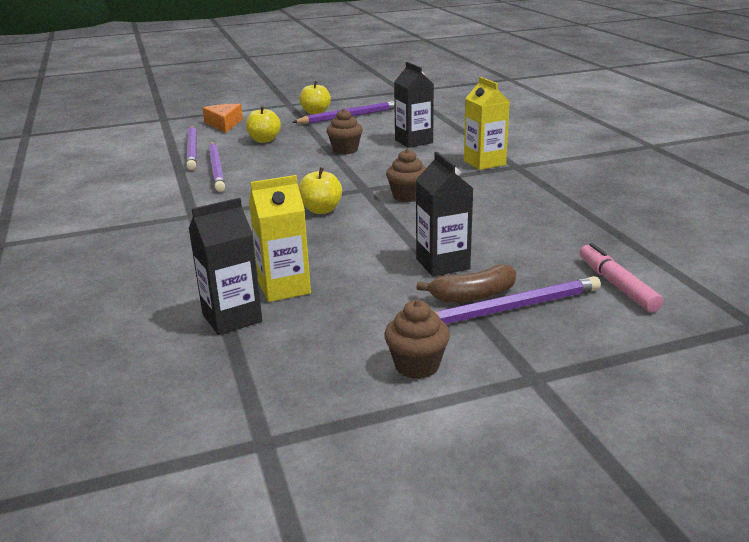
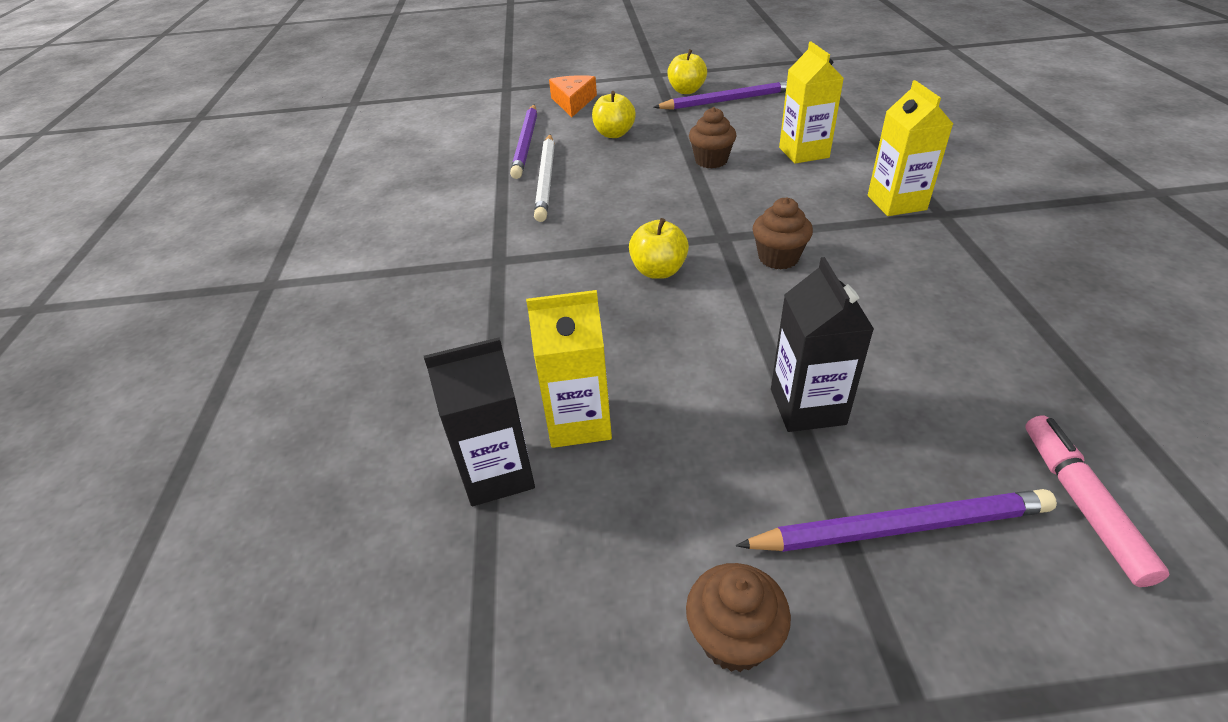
camera: 15 degrees right, 15 degrees up
purple pencil [208,142,225,192] -> white pencil [534,134,555,222]
black carton [394,62,434,148] -> yellow carton [779,42,844,164]
brown banana [417,265,516,303] -> none

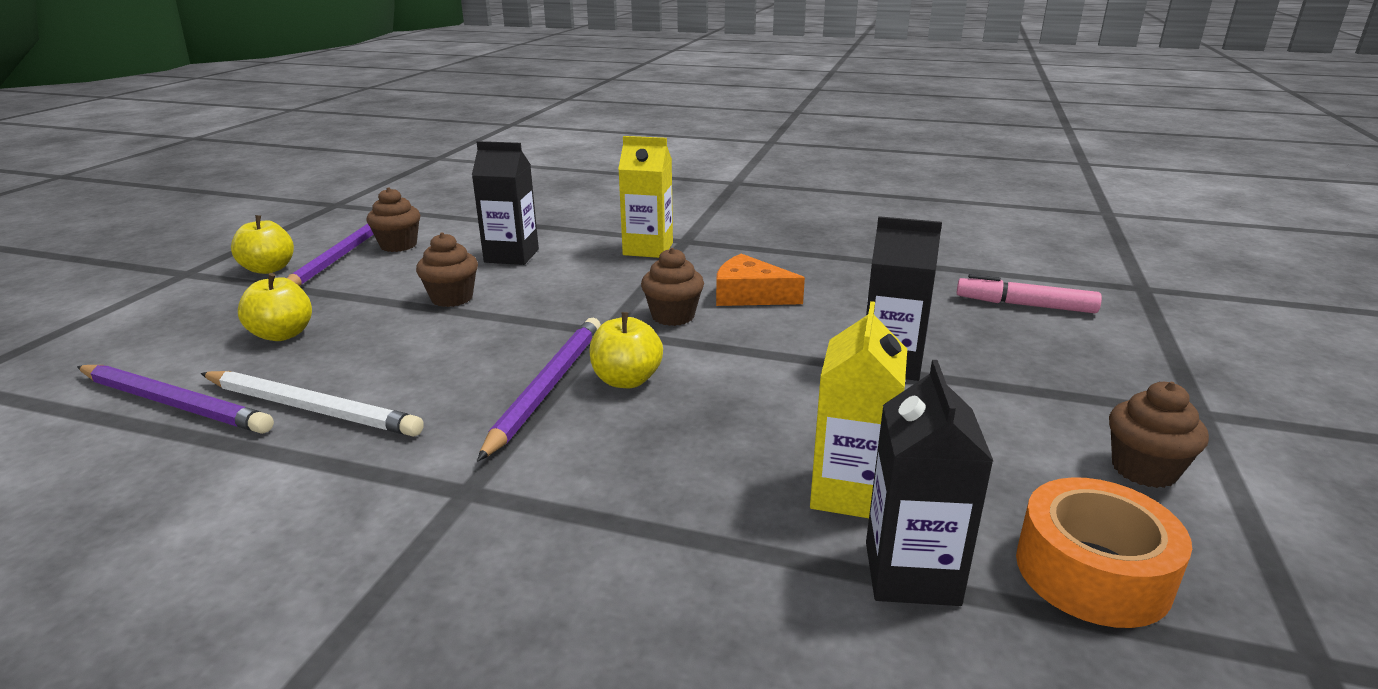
camera: 70 degrees left, 15 degrees down
orange cheese [549,75,597,117] -> orange cheese moved to [716,254,805,306]
purple pencil [736,489,1057,552] -> purple pencil moved to [477,318,601,462]
yellow carton [779,42,844,164] -> black carton [472,141,539,265]
none -> brown cupcake [366,187,420,252]
none -> orange tape [1016,477,1192,628]

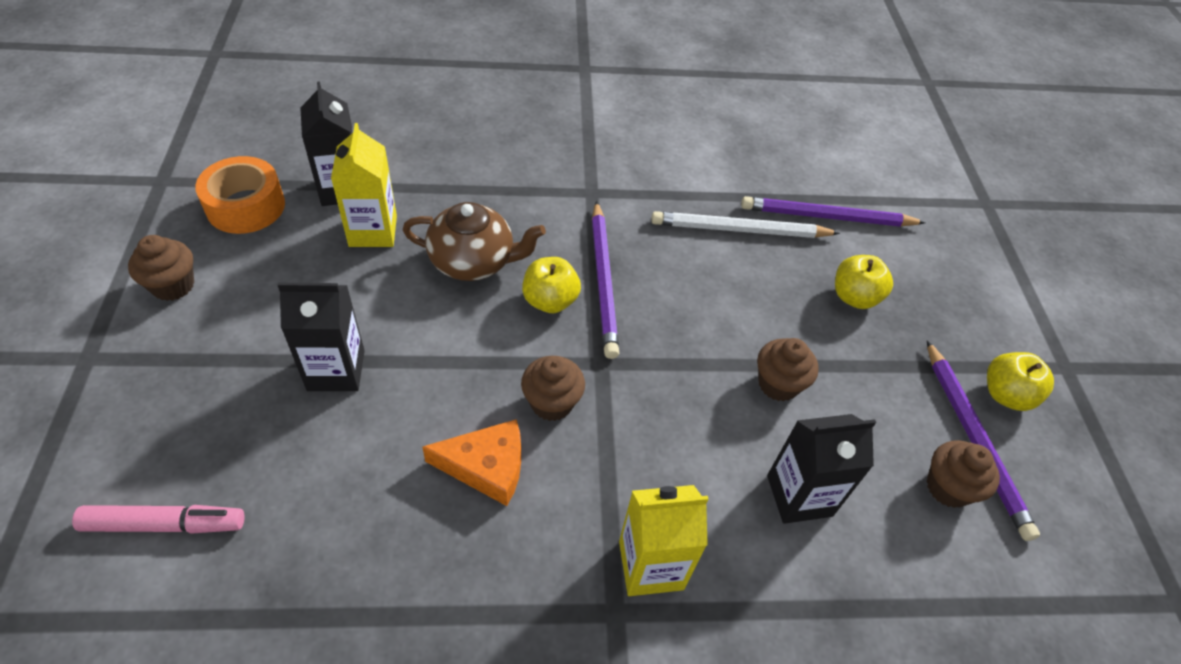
camera: 155 degrees right, 25 degrees up
none -> brown teapot [403,202,546,281]

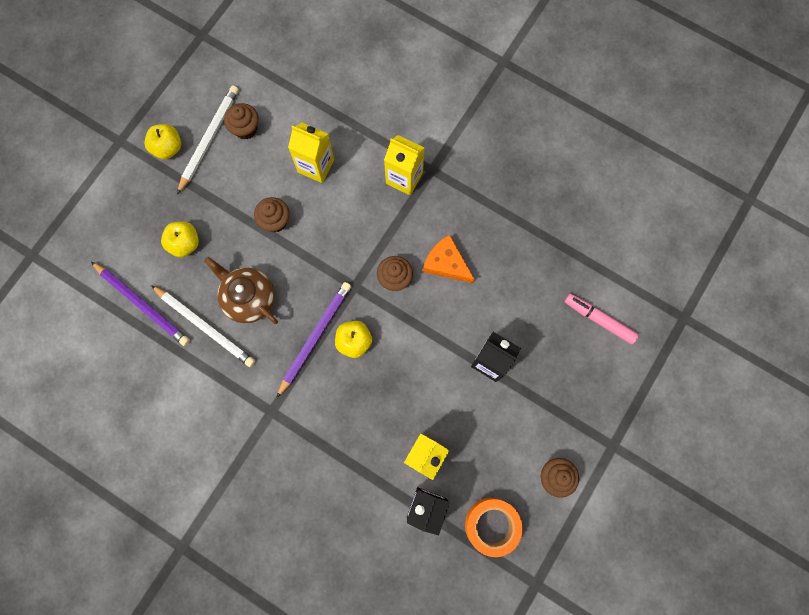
camera: 140 degrees left, 25 degrees up
brown teapot [403,202,546,281] -> brown teapot moved to [204,257,278,324]
black carton [767,414,876,524] -> yellow carton [288,122,334,183]
purple pencil [927,340,1040,541] -> white pencil [177,86,239,194]

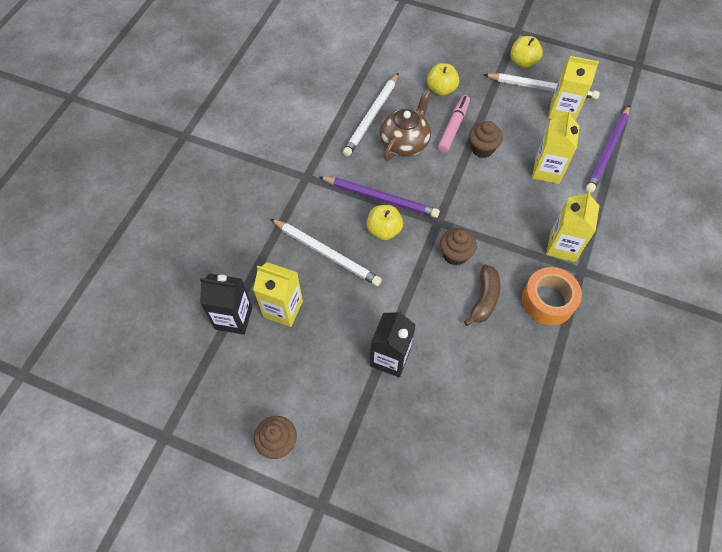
camera: 80 degrees right, 15 degrees down
purple pencil [91,262,190,346] -> purple pencil moved to [586,105,630,193]
brown cupcake [224,103,259,139] -> yellow carton [548,56,599,121]
orange cheese [423,235,474,283] -> brown banana [464,265,500,326]
orange tape [465,498,523,557] -> orange tape moved to [522,267,582,325]
pink marker [564,294,639,344] -> pink marker moved to [438,95,470,153]
none -> white pencil [271,219,382,286]

